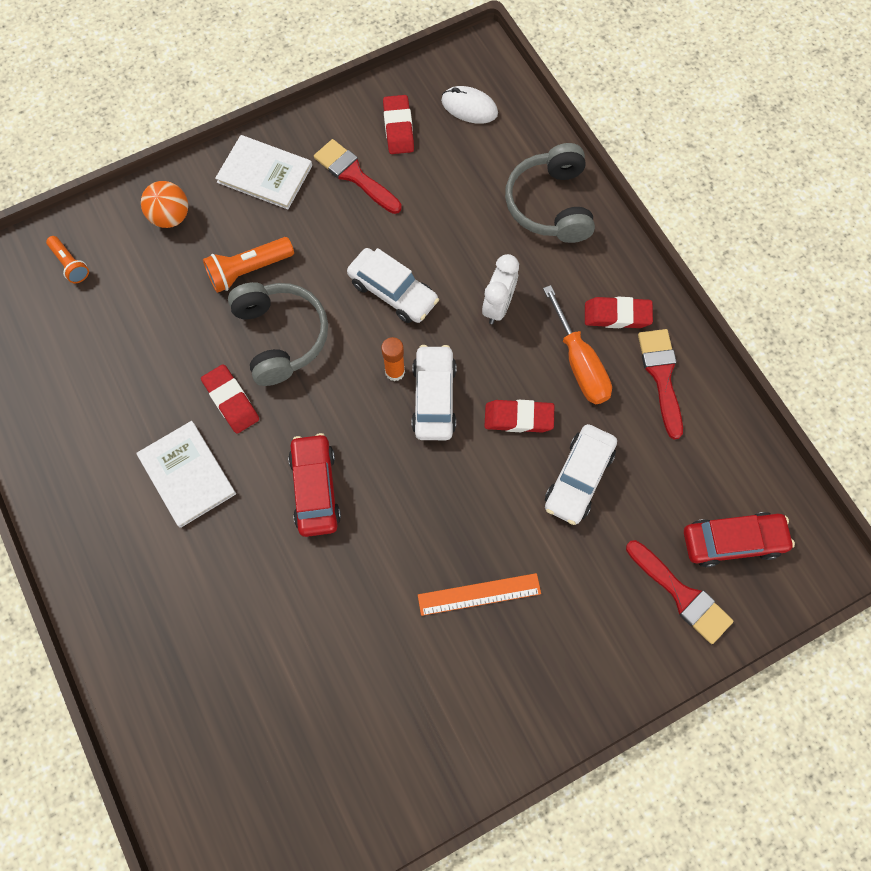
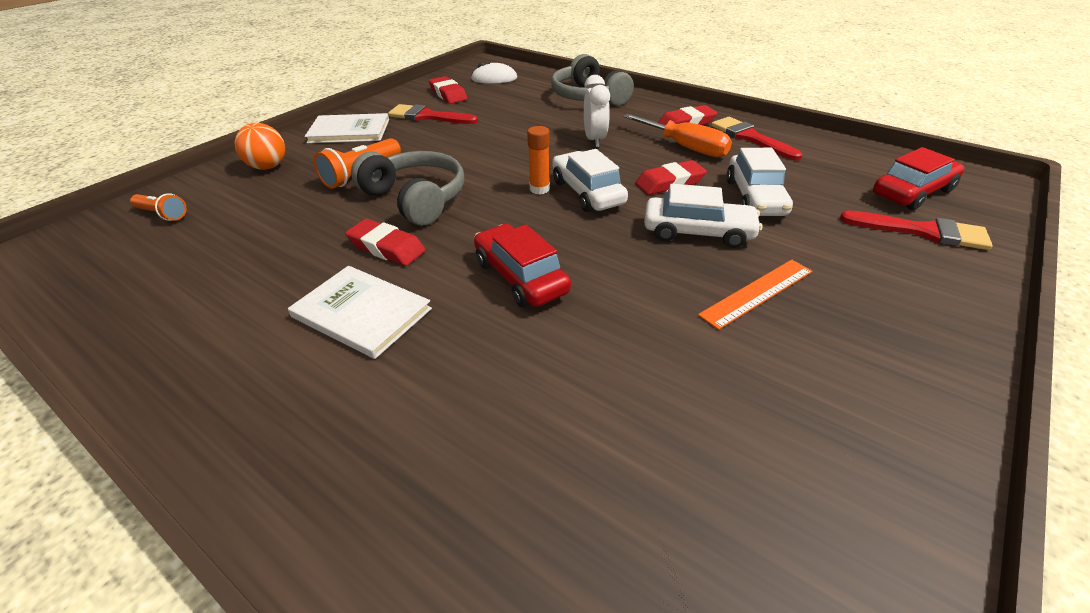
camera: 25 degrees left, 30 degrees down
white car [347,248,439,323] -> white car moved to [644,184,762,248]

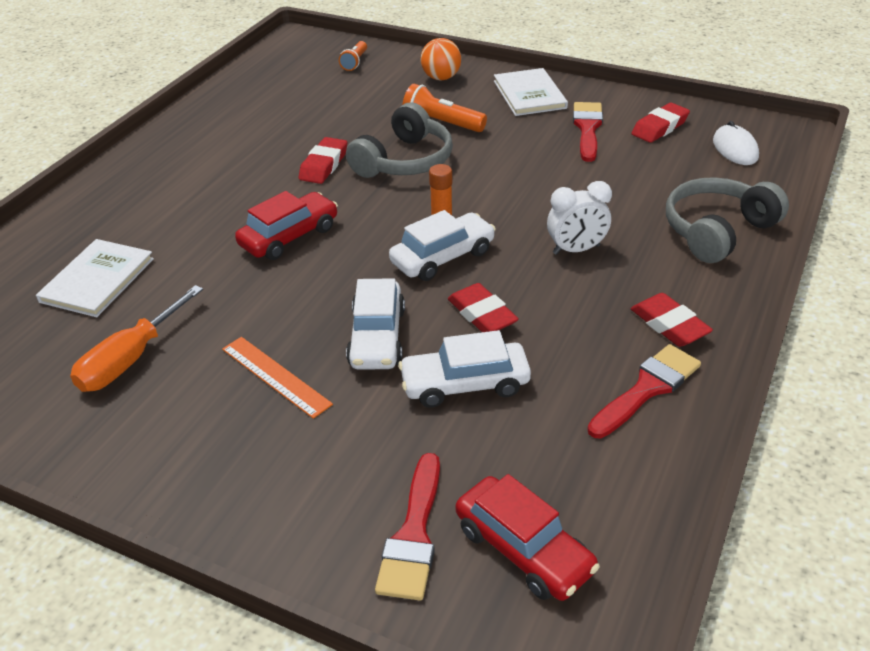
camera: 80 degrees right, 0 degrees up
white book [288,266,432,359] -> white book moved to [36,239,154,317]
orange screwdriver [623,114,732,158] -> orange screwdriver moved to [70,285,203,392]

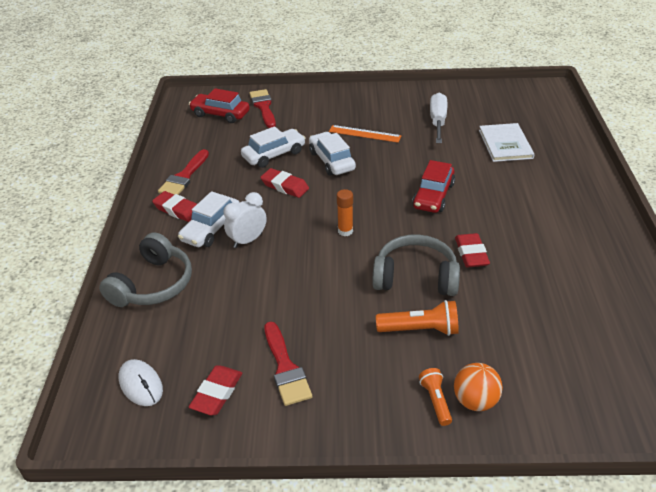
camera: 155 degrees right, 0 degrees up
orange screwdriver [70,285,203,392] -> white screwdriver [430,93,447,143]
orange flashlight [339,41,367,71] -> orange flashlight moved to [419,368,452,426]
grey headphones [346,103,453,178] -> grey headphones turned 90 degrees clockwise [372,235,460,296]
white car [389,210,496,281] -> white car moved to [178,191,240,247]
white book [494,68,568,116] -> none

